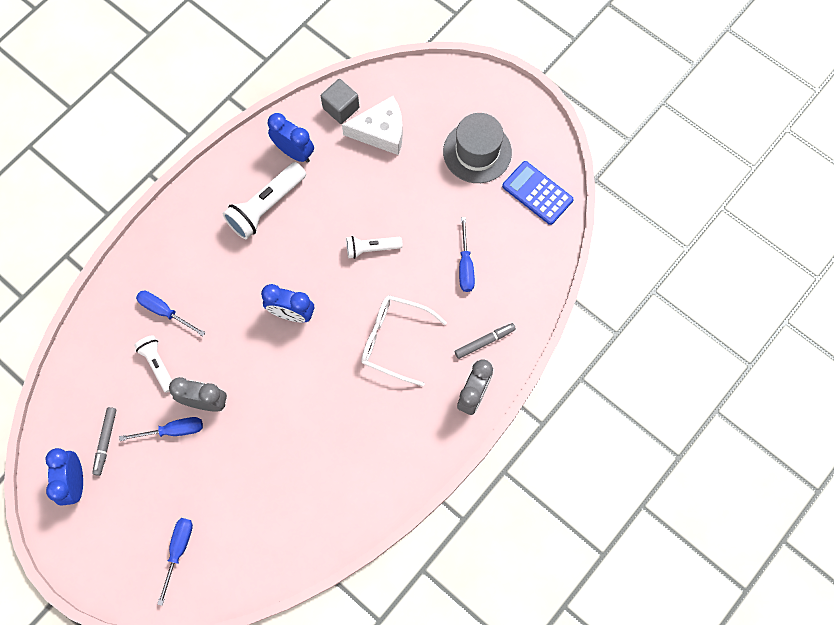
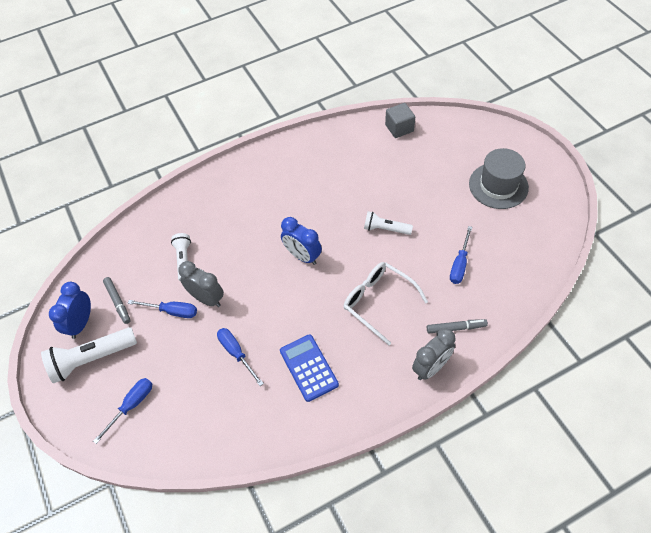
camera: 25 degrees right, 15 degrees down
grey marker [92,407,117,476] -> grey marker turned 60 degrees counterclockwise [103,277,131,324]
blue screwdriver [136,291,206,336] -> blue screwdriver moved to [217,328,264,386]
white flashlight [223,162,306,239] -> white flashlight moved to [41,327,137,384]
blue clock [268,113,314,163] -> none
white cheese [342,96,403,155] -> none
blue calculator [502,161,573,225] -> blue calculator moved to [280,334,339,402]

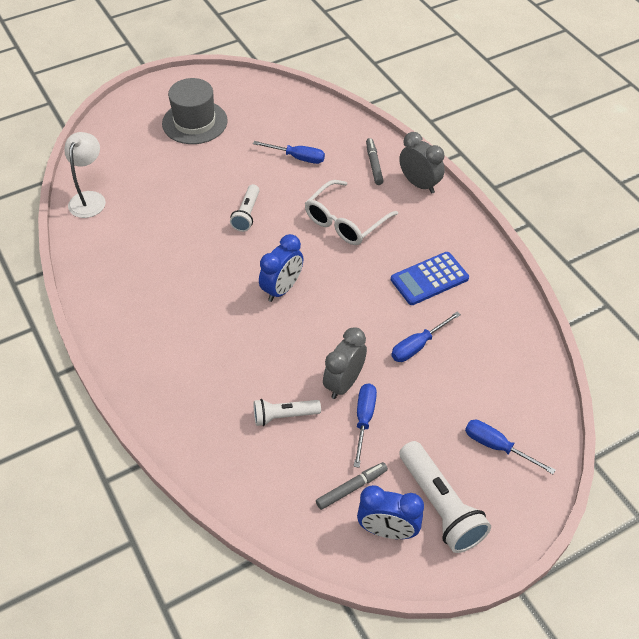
camera: 95 degrees left, 5 degrees down
grey cube [385,103,415,138] -> white lamp [64,132,106,218]

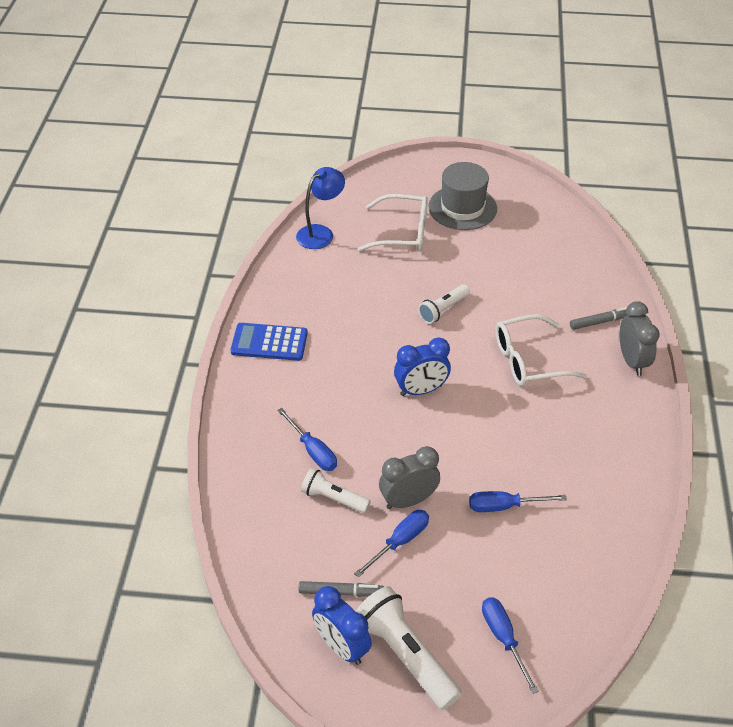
camera: 35 degrees right, 5 degrees down
white lamp [64,132,106,218] -> blue lamp [296,167,345,249]
blue screwdriver [253,141,325,164] -> blue screwdriver moved to [277,408,337,471]
grey marker [366,138,384,185] -> grey marker turned 45 degrees clockwise [570,307,628,330]
blue calculator [391,252,469,305] -> blue calculator moved to [230,323,308,361]
white flashlight [399,441,491,553] -> white flashlight turned 135 degrees clockwise [355,586,462,710]
none -> white glasses [358,194,428,251]

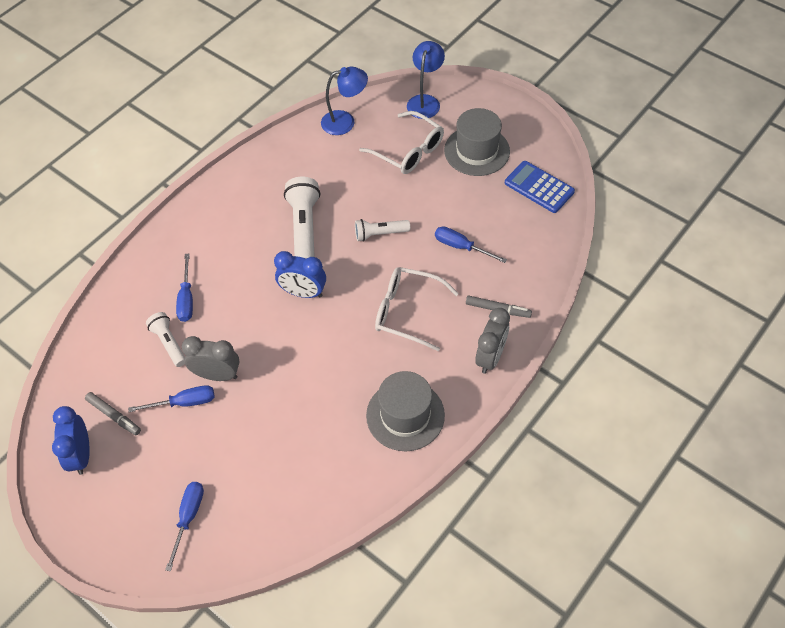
camera: 35 degrees right, 10 degrees up
blue calculator [230,323,308,361] -> blue calculator moved to [505,161,575,213]
white flashlight [355,586,462,710] -> white flashlight moved to [284,177,320,259]
blue screwdriver [469,491,567,512] -> blue screwdriver moved to [435,226,507,263]
none -> grey hat [366,371,445,451]
none -> blue lamp [407,41,445,119]

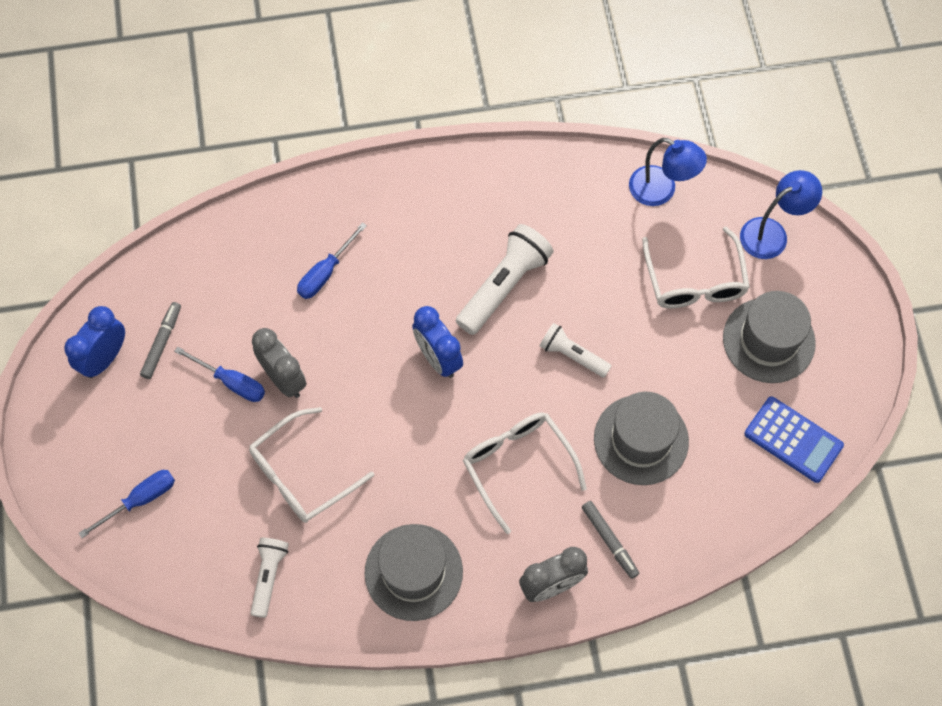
camera: 40 degrees right, 10 degrees up
grey marker [85,392,141,435] -> grey marker turned 150 degrees counterclockwise [140,302,181,379]
white flashlight [146,312,185,367] -> white flashlight moved to [250,538,289,618]
blue screwdriver [435,226,507,263] -> grey hat [594,392,689,485]
blue calculator [505,161,575,213] -> blue calculator turned 135 degrees clockwise [744,396,844,483]
none -> white glasses [249,407,374,523]

